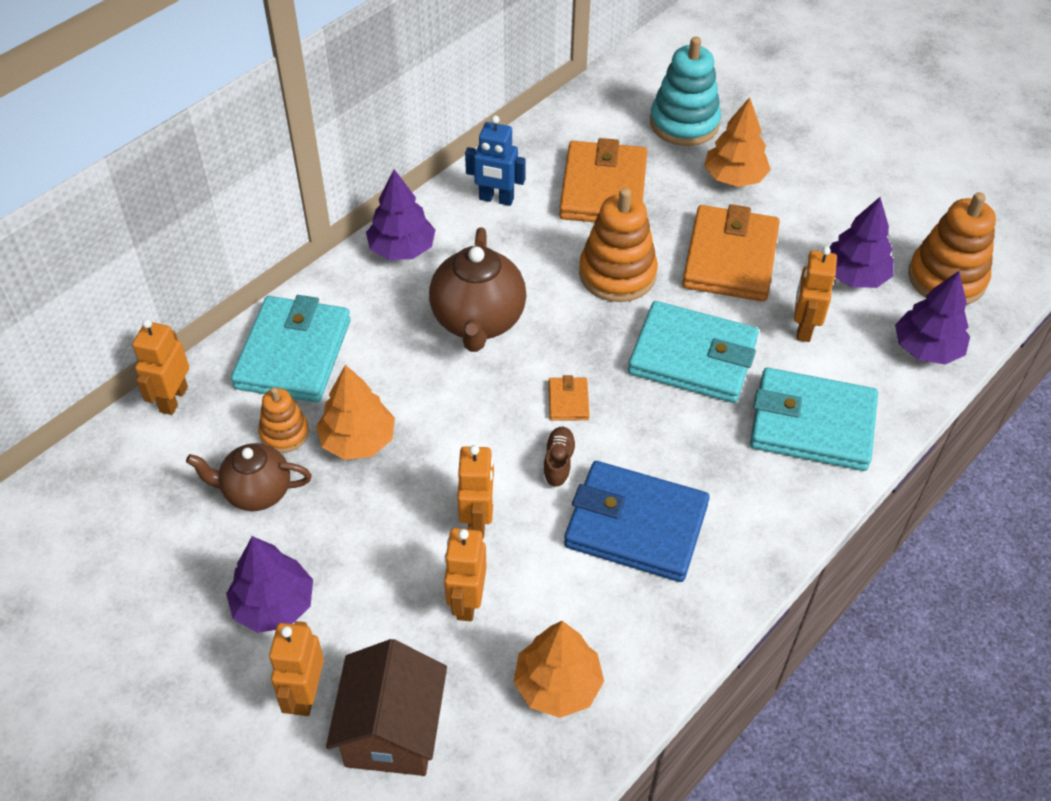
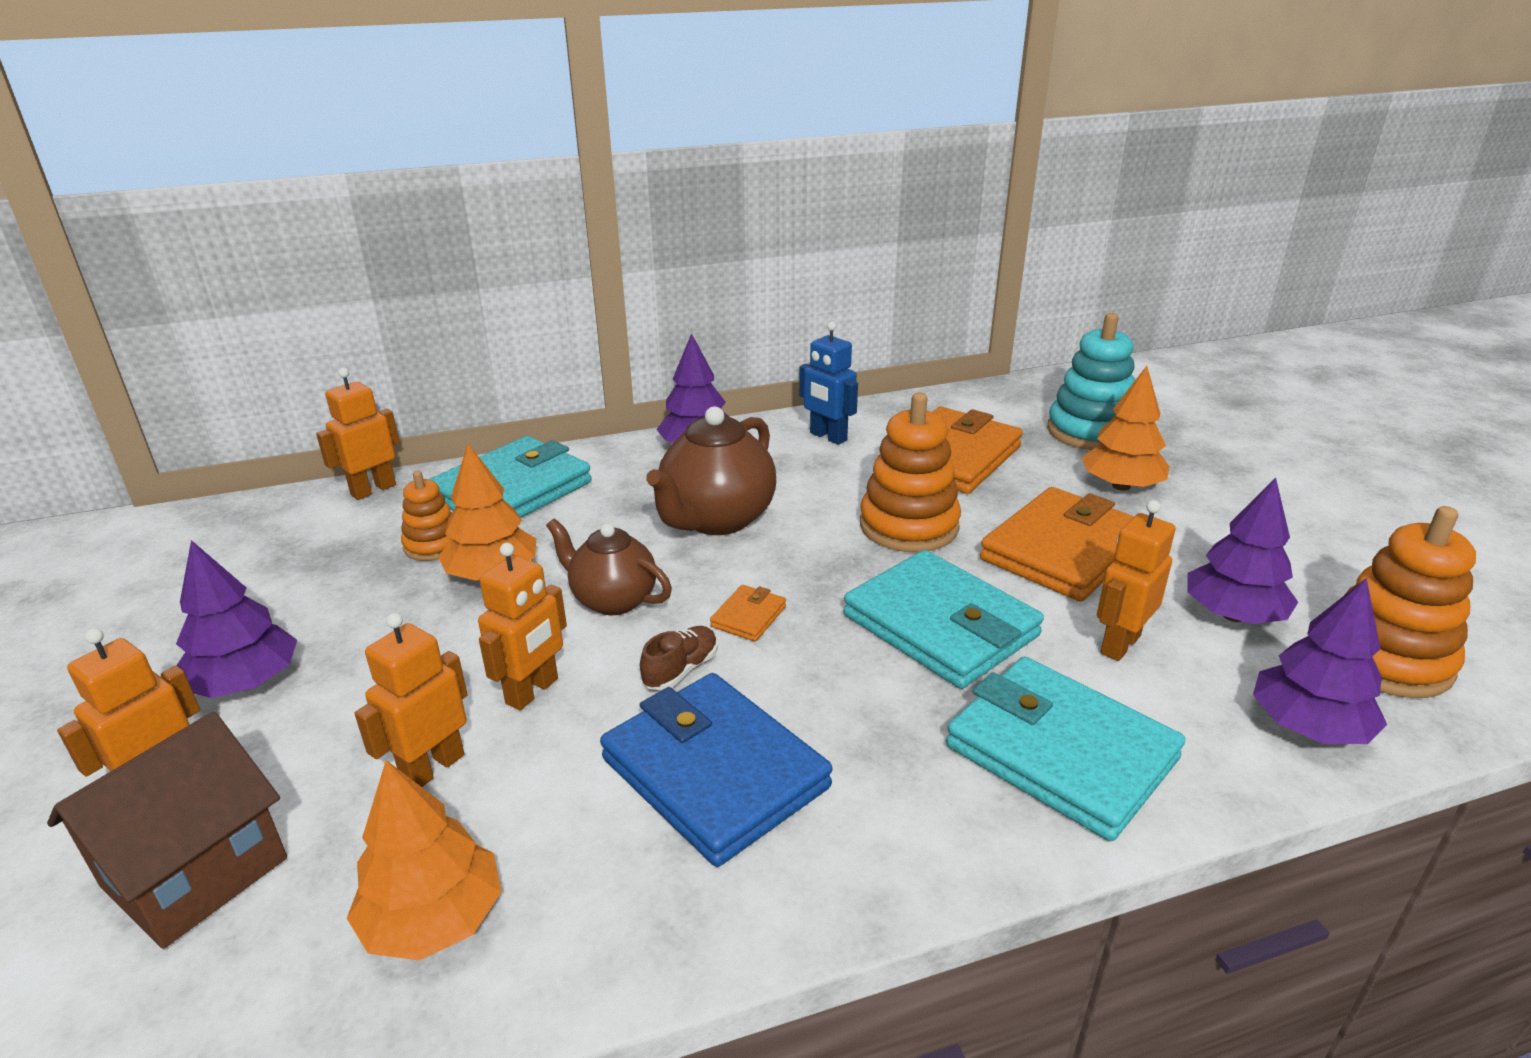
camera: 30 degrees right, 20 degrees down
brown teapot [186,443,312,511] -> brown teapot moved to [546,518,672,615]

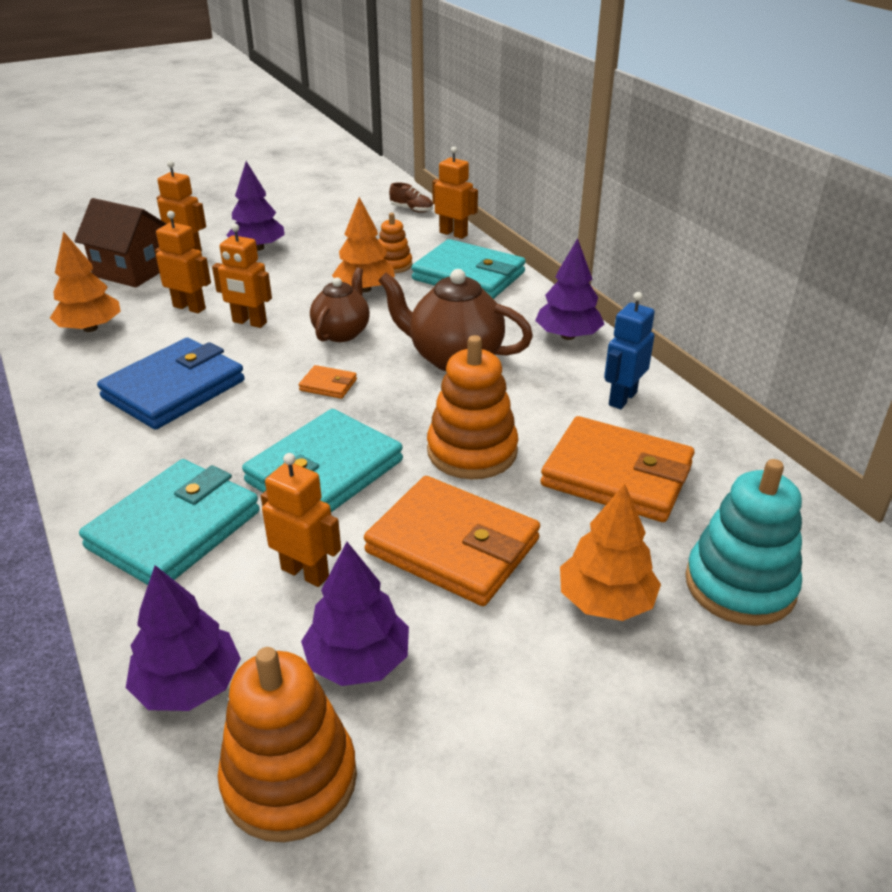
camera: 80 degrees right, 5 degrees up
brown shoe [640,626,718,690] -> brown shoe moved to [389,182,433,213]

